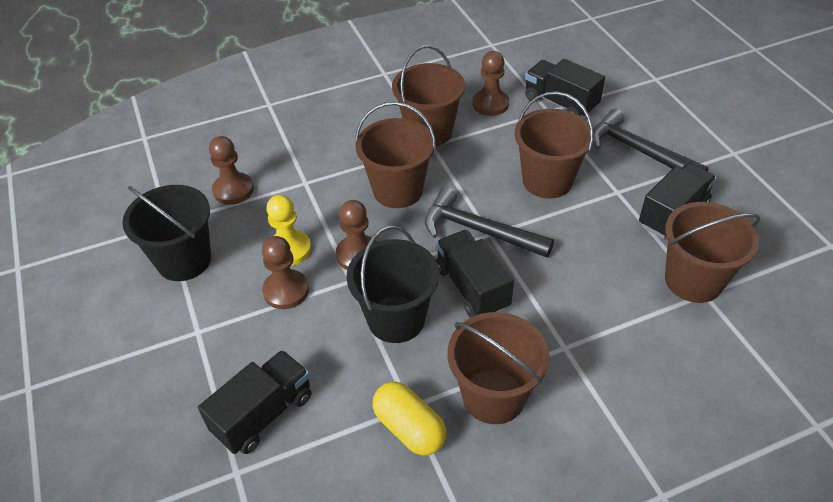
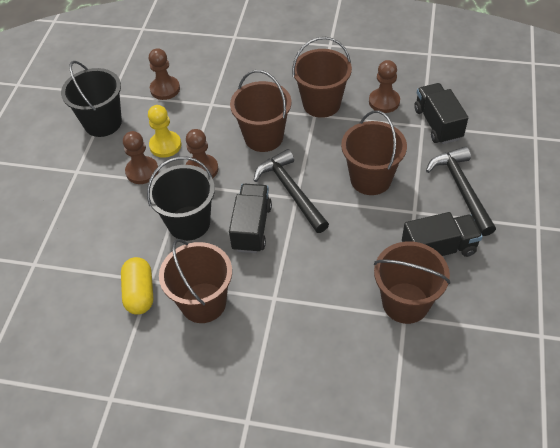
camera: 35 degrees right, 5 degrees up
black truck [198,350,311,454] -> none

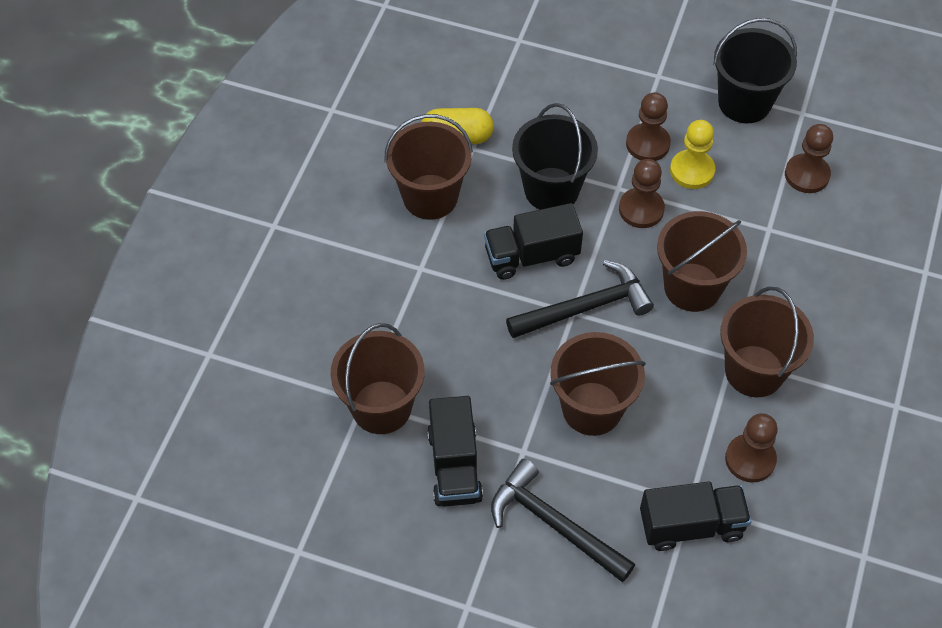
camera: 95 degrees right, 5 degrees up
black truck [229,184,272,253] -> black truck turned 150 degrees clockwise [484,203,583,280]
black hammer [426,147,496,236] -> black hammer turned 135 degrees counterclockwise [491,459,635,583]

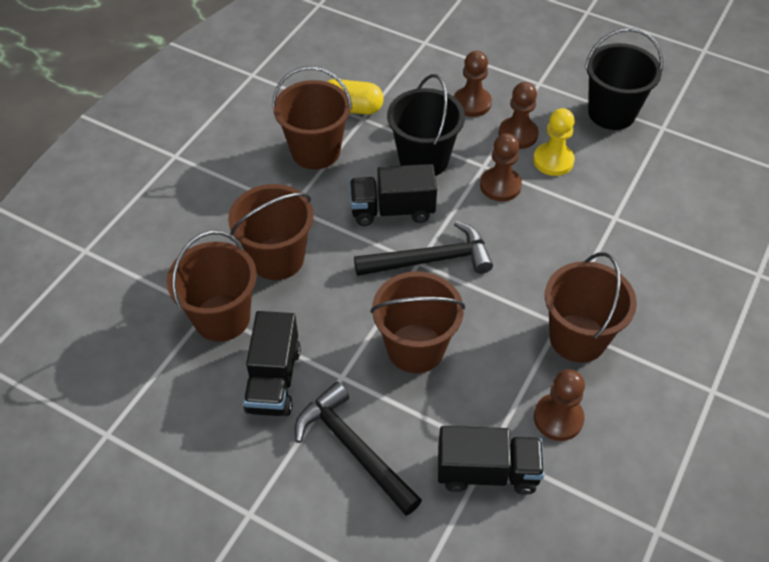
camera: 10 degrees right, 5 degrees down
brown bucket [657,211,747,312] -> brown bucket moved to [228,184,314,280]
brown pawn [785,124,833,193] -> brown pawn moved to [454,51,492,117]

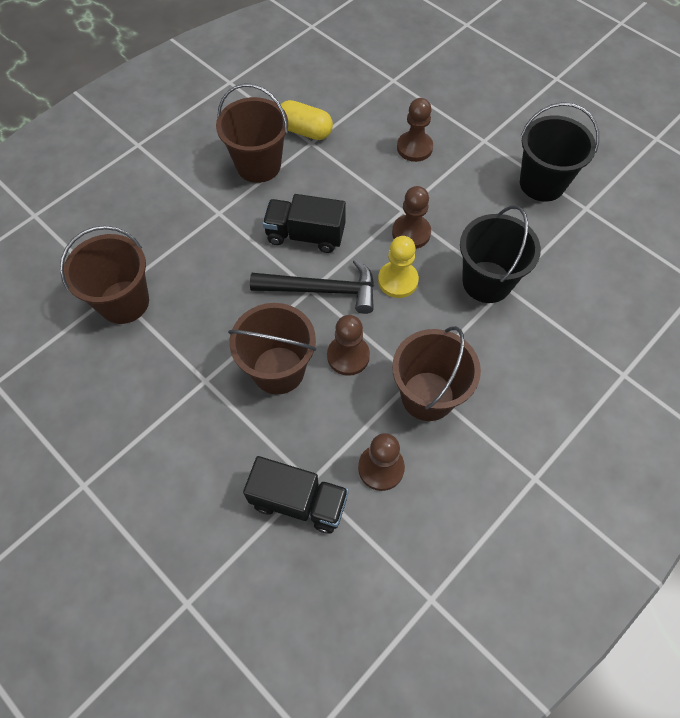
camera: 15 degrees right, 10 degrees up
brown bucket [228,184,314,280] -> none
black truck [243,311,301,416] -> none
black hammer [295,382,422,516] -> none
black bucket [387,74,465,176] -> black bucket moved to [460,205,541,303]
brown pawn [498,82,539,149] -> brown pawn moved to [327,315,370,376]
yellow pawn [533,108,575,176] -> yellow pawn moved to [378,236,419,298]

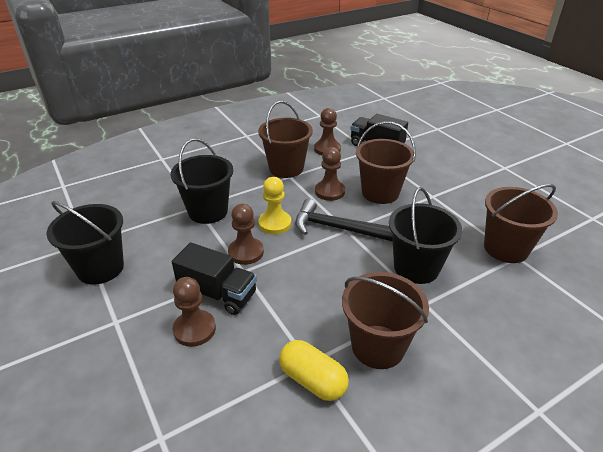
camera: 165 degrees left, 25 degrees down
black truck [262,194,346,253] -> black truck moved to [172,242,257,315]
none -> black bucket [389,187,462,284]

